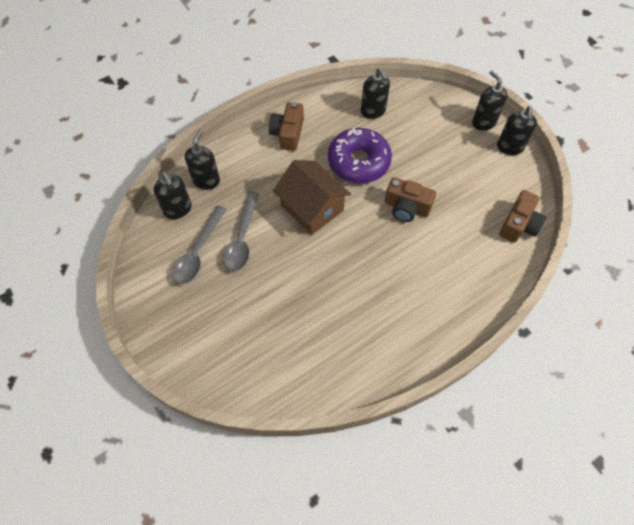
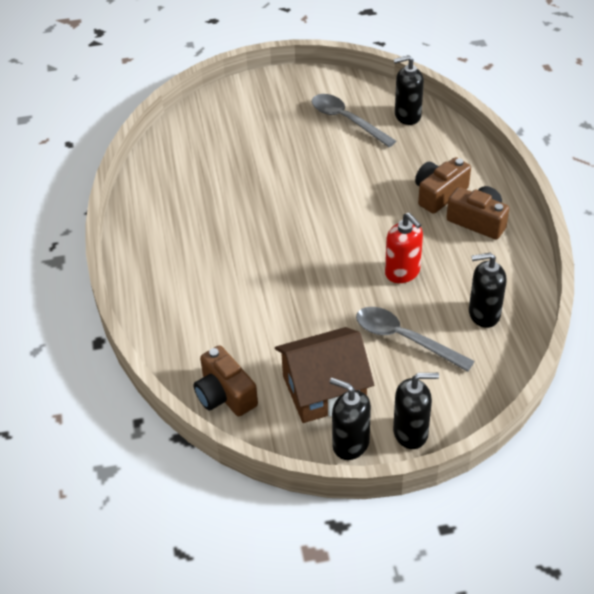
camera: 115 degrees right, 15 degrees down
black soap dispenser [185,130,220,190] -> none
grey spoon [223,191,259,271] -> grey spoon moved to [356,307,475,372]
brown house [273,160,351,235] -> brown house moved to [275,327,374,423]
purple donut [328,127,392,183] -> red soap dispenser [385,213,423,283]
brown camera [385,177,436,222] -> brown camera moved to [415,157,471,214]

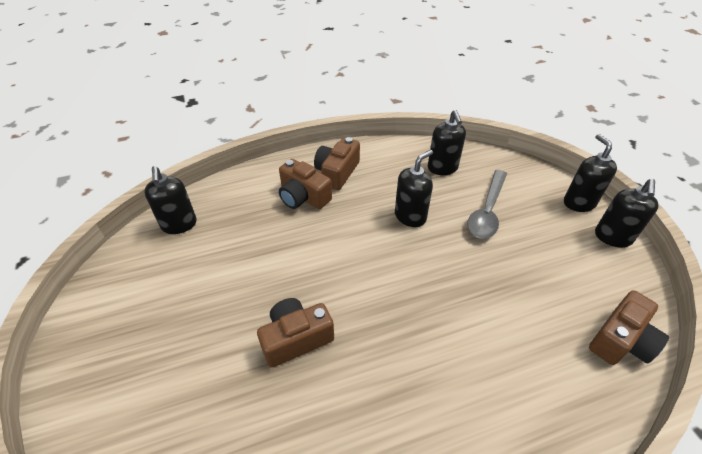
camera: 100 degrees left, 0 degrees up
brown house [275,327,374,423] -> none
grey spoon [311,94,396,147] -> none
red soap dispenser [385,213,423,283] -> black soap dispenser [395,150,433,227]
none -> brown camera [257,298,334,368]

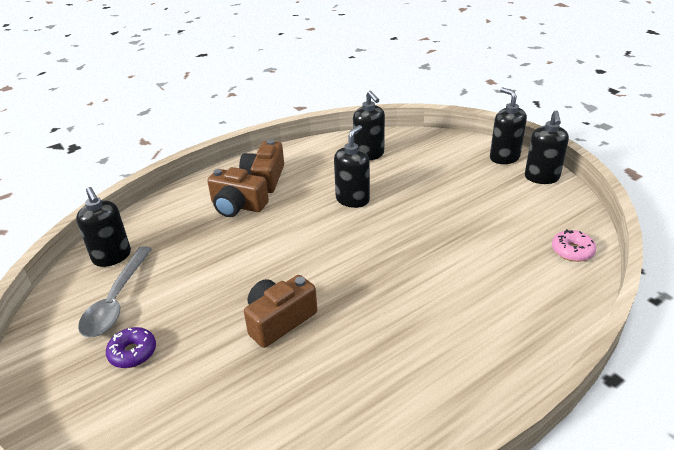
camera: 15 degrees left, 10 degrees down
grey spoon [467,170,507,239] -> grey spoon moved to [78,246,152,337]
brown camera [589,290,669,365] -> pink donut [552,229,596,262]
none -> purple donut [106,327,156,368]

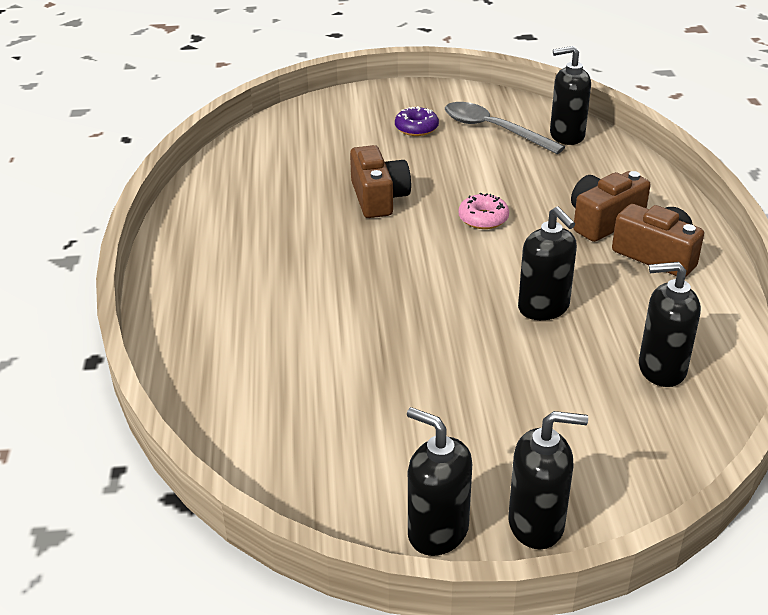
camera: 120 degrees right, 0 degrees up
pink donut [552,229,596,262] -> pink donut moved to [459,193,509,229]

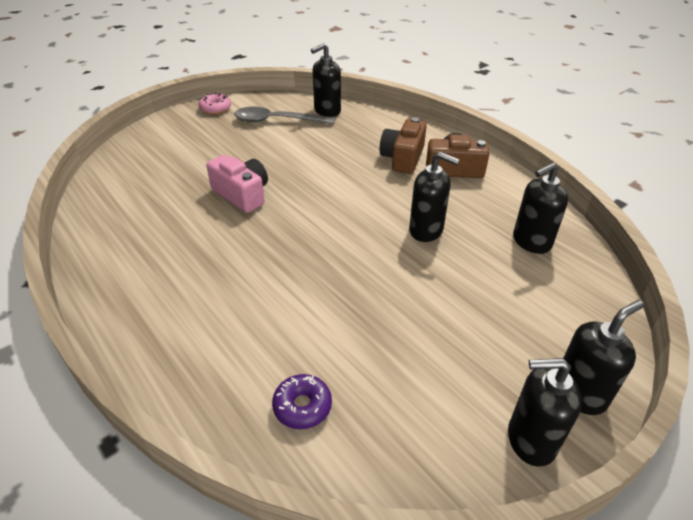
camera: 35 degrees left, 5 degrees up
brown camera [350,145,411,218] -> pink camera [206,155,268,213]
purple donut [395,106,439,136] -> purple donut moved to [272,374,332,429]
pink donut [459,193,509,229] -> pink donut moved to [199,93,231,114]

